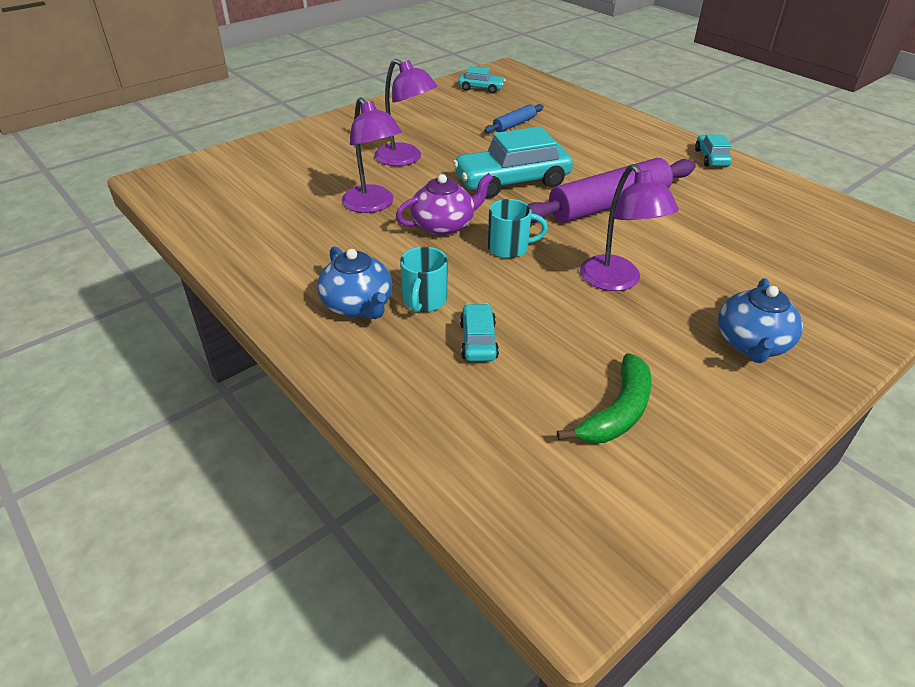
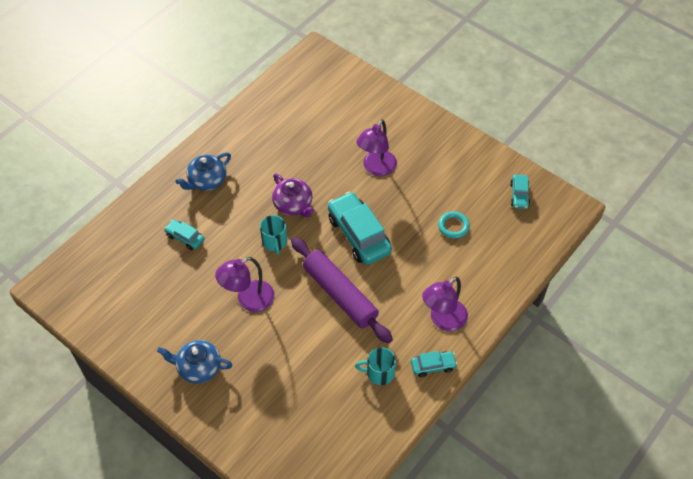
camera: 80 degrees right, 15 degrees up
purple lamp [342,97,402,213] -> purple lamp moved to [422,277,468,331]
turquoise mug [400,247,448,313] -> turquoise mug moved to [355,347,396,385]
turquoise car [460,304,499,361] -> turquoise car turned 135 degrees counterclockwise [164,220,204,250]
blue rolling pin [484,104,544,133] -> turquoise ring [438,211,470,239]
green banana [557,353,652,443] -> none

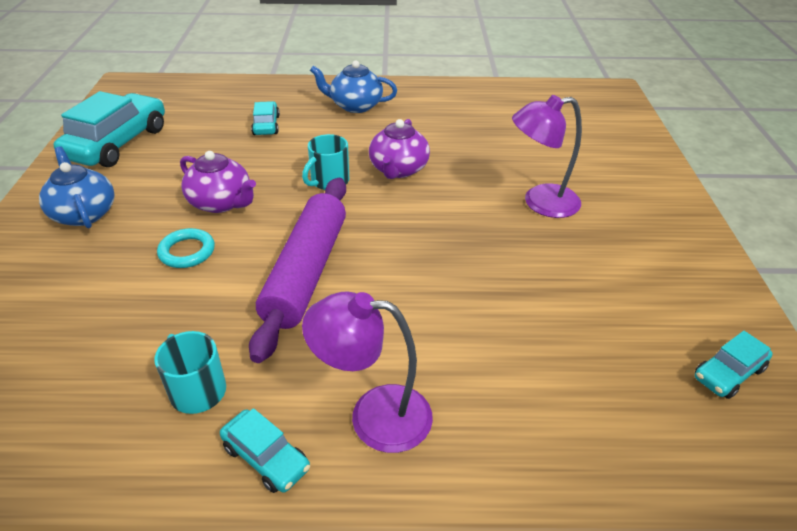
camera: 50 degrees right, 15 degrees down
purple lamp [215,257,275,312] -> purple teapot [180,151,256,213]
turquoise car [328,192,392,265] -> turquoise car moved to [53,91,165,167]
turquoise ring [438,211,470,239] -> turquoise ring moved to [157,228,215,268]

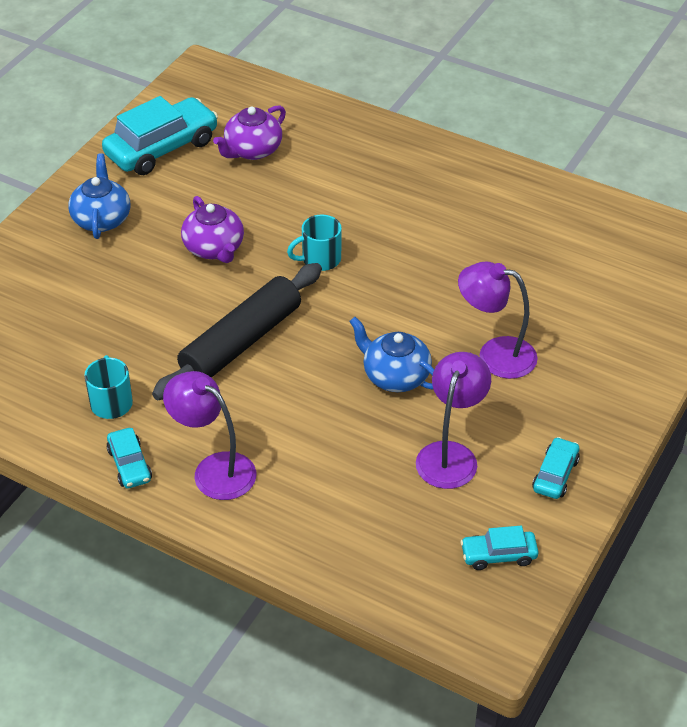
camera: 30 degrees right, 5 degrees up
turquoise ring [157,228,215,268] -> none
purple rolling pin [249,178,346,363] -> black rolling pin [152,263,322,400]
turquoise car [251,101,280,135] -> turquoise car moved to [532,437,580,499]
blue teapot [310,60,397,113] -> blue teapot moved to [349,317,434,392]
purple teapot [369,119,430,179] -> purple teapot moved to [213,105,286,160]
none -> purple lamp [416,352,491,489]

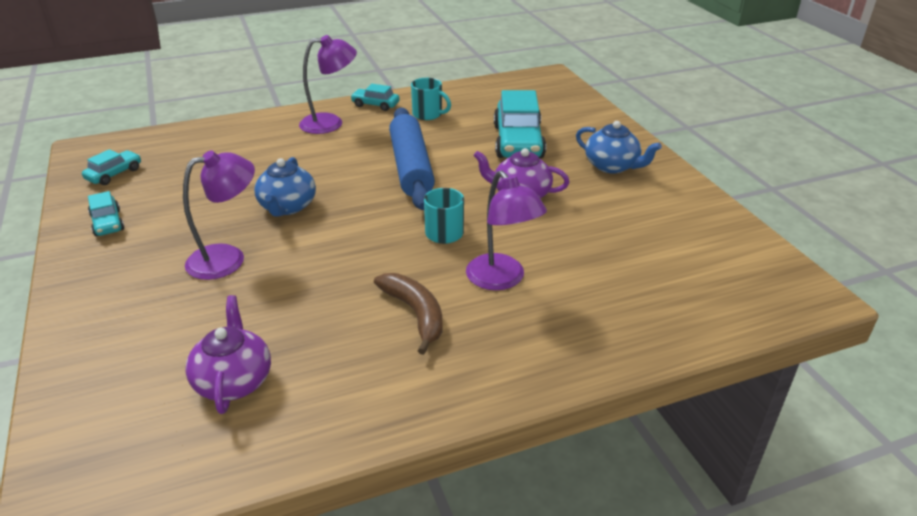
camera: 130 degrees right, 10 degrees down
turquoise car [102,96,218,175] -> turquoise car moved to [494,90,546,158]
black rolling pin [152,263,322,400] -> blue rolling pin [389,108,435,210]
purple teapot [213,105,286,160] -> purple teapot moved to [185,295,271,414]
blue teapot [349,317,434,392] -> blue teapot turned 105 degrees clockwise [254,157,316,217]
purple lamp [416,352,491,489] -> purple lamp moved to [466,170,547,290]
none -> brown banana [374,273,443,355]

